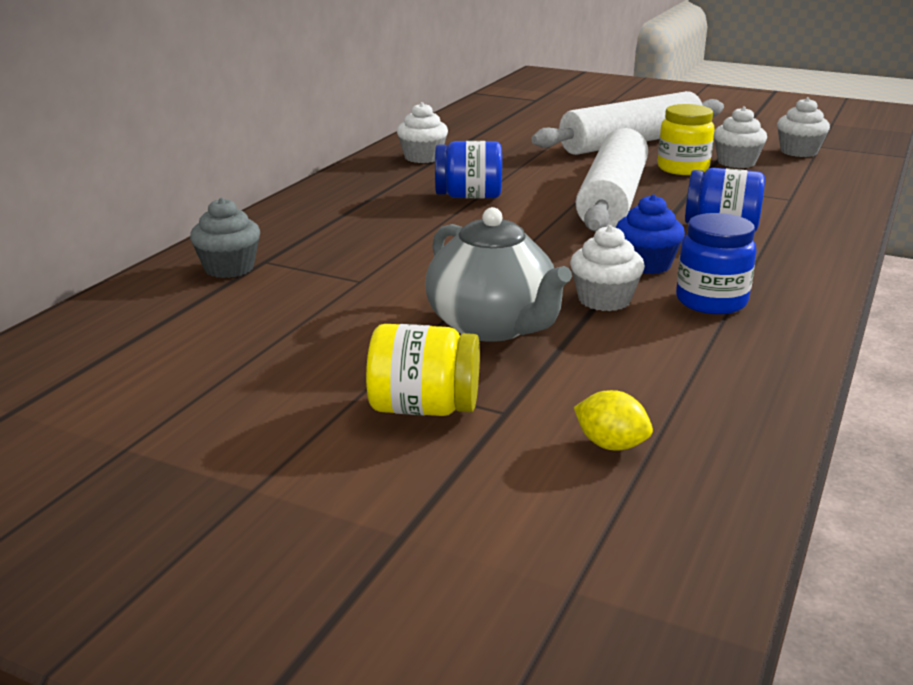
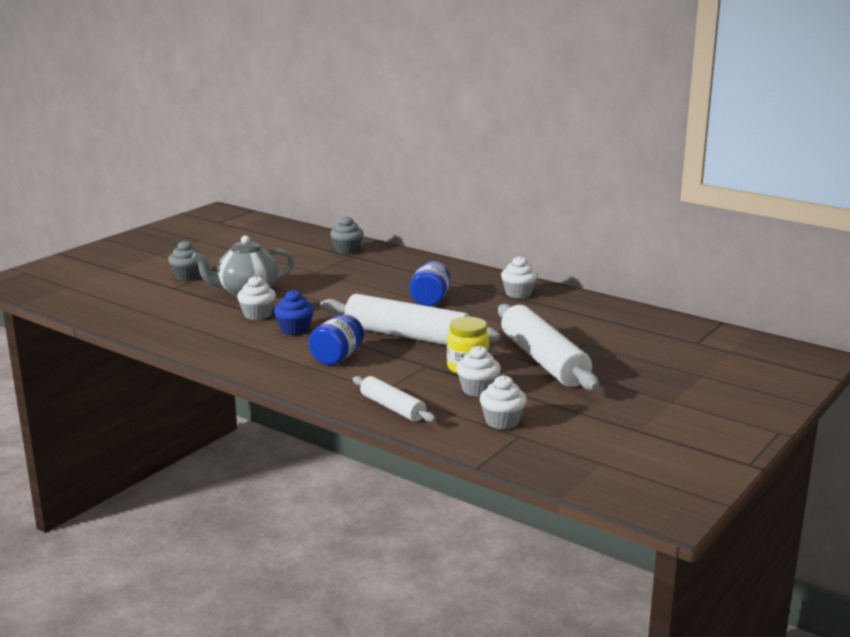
camera: 100 degrees right, 5 degrees down
yellow jar [366,324,480,416] -> grey cupcake [168,240,203,281]
yellow lemon [574,390,653,451] -> none
blue jar [676,213,756,314] -> none
none -> white rolling pin [353,376,436,422]

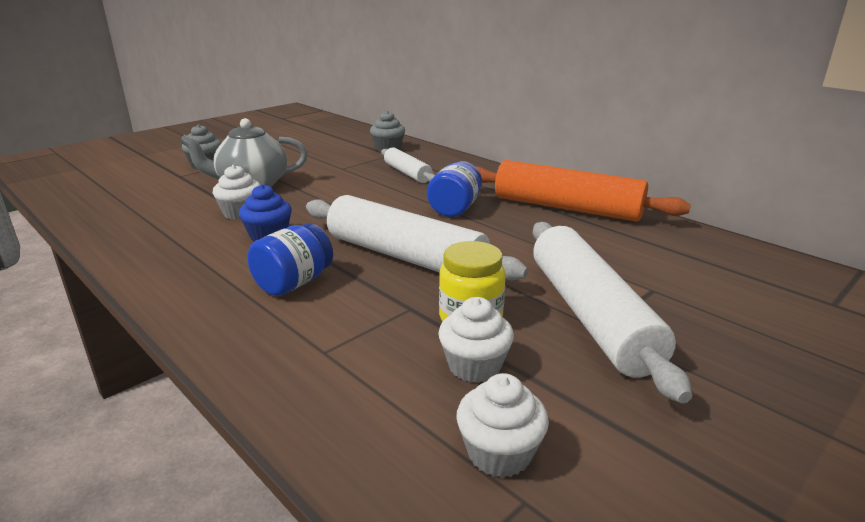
camera: 10 degrees right, 5 degrees up
white rolling pin [353,376,436,422] -> white rolling pin moved to [381,147,435,183]
white cupcake [501,256,538,298] -> orange rolling pin [476,160,691,222]

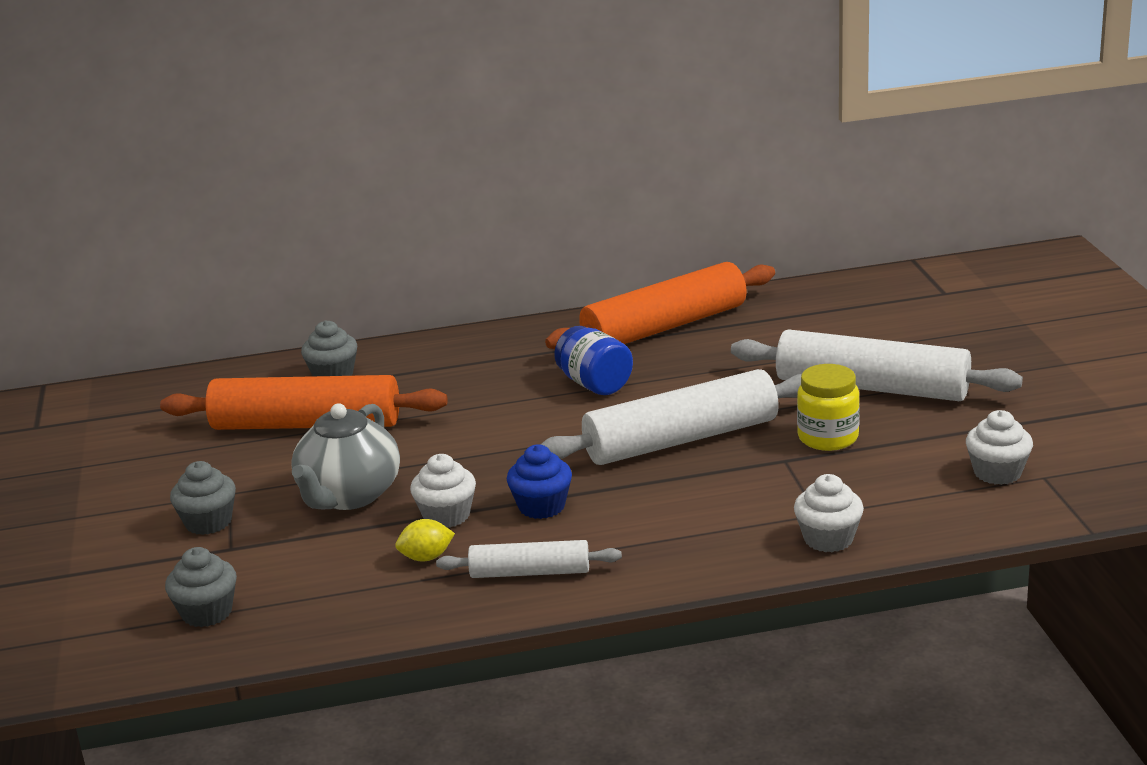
camera: 55 degrees left, 0 degrees up
blue jar [247,223,333,296] -> none
white rolling pin [381,147,435,183] -> white rolling pin moved to [436,540,622,578]
white cupcake [438,297,514,383] -> white cupcake moved to [794,474,864,552]
none -> orange rolling pin [160,375,448,430]
none -> grey cupcake [165,547,237,627]
none -> yellow lemon [395,519,455,561]

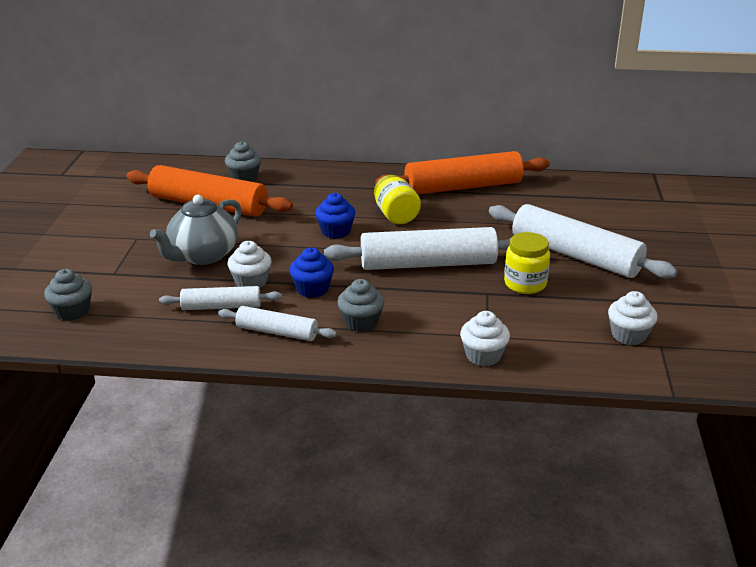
camera: 15 degrees right, 5 degrees up
grey cupcake [170,461,236,535] -> grey cupcake moved to [337,279,384,332]
yellow lemon [395,519,455,561] -> white rolling pin [159,286,282,310]
blue jar [554,326,633,395] -> yellow jar [374,175,421,224]
none -> blue cupcake [315,193,355,239]

